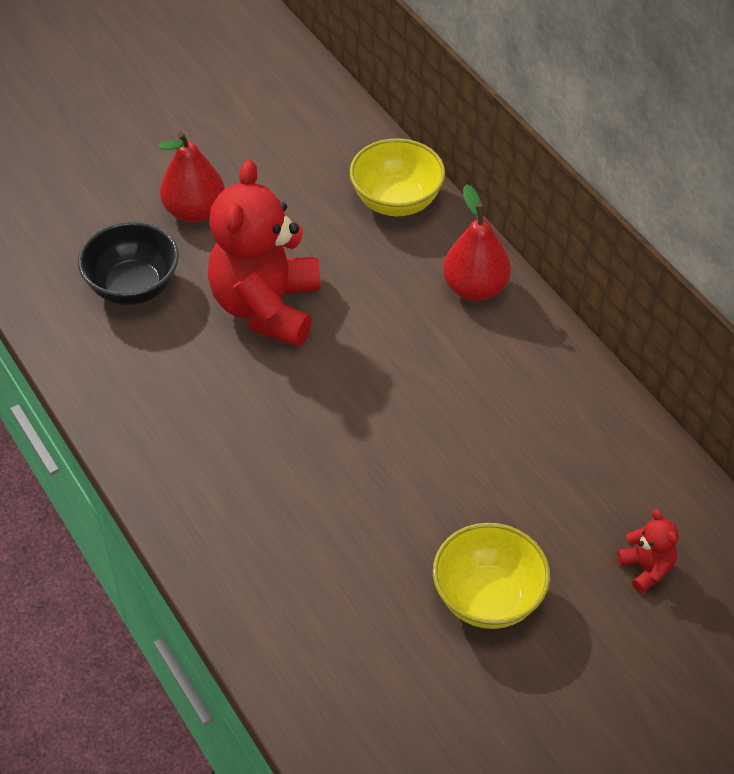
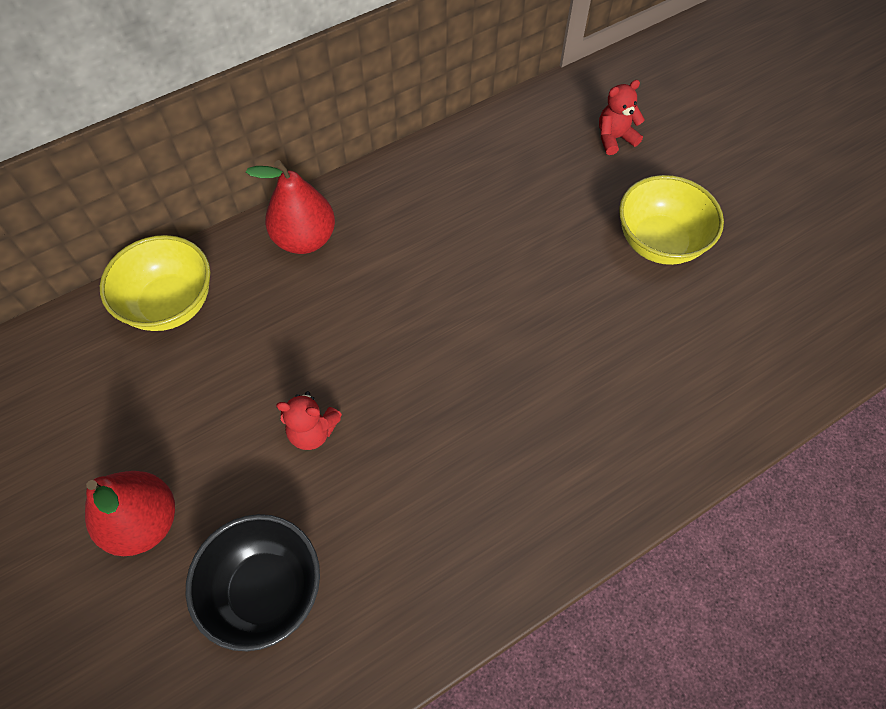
camera: 90 degrees left, 10 degrees up
red teddy bear [208,160,321,347] -> red teddy bear [276,391,342,450], size x0.42

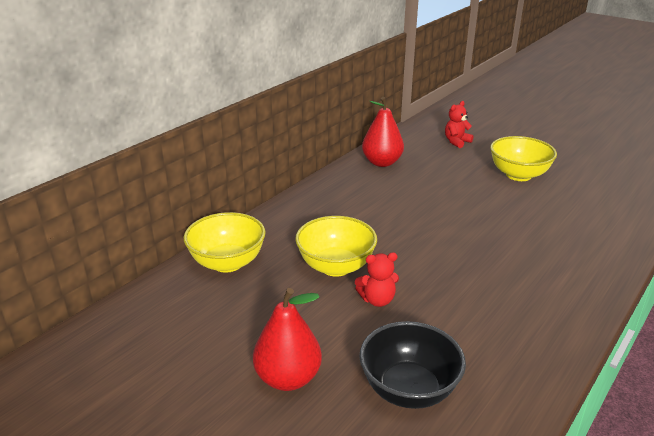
camera: 20 degrees left, 30 degrees down
red pear [246,160,335,254] -> red pear moved to [362,97,404,167]
none -> yellow bowl [295,216,377,277]

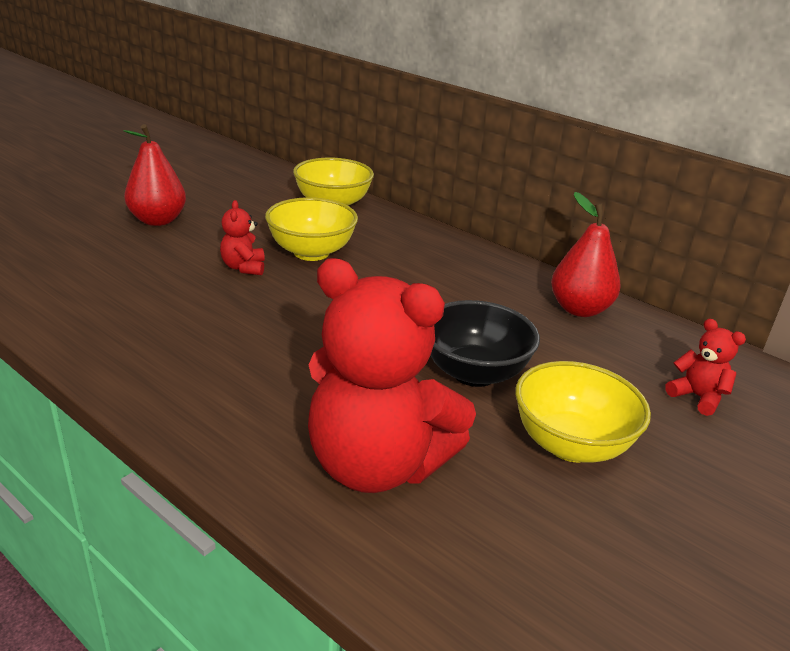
camera: 90 degrees right, 0 degrees up
black bowl [359,321,466,409] -> black bowl moved to [431,300,540,387]
none -> red teddy bear [308,258,476,493]

